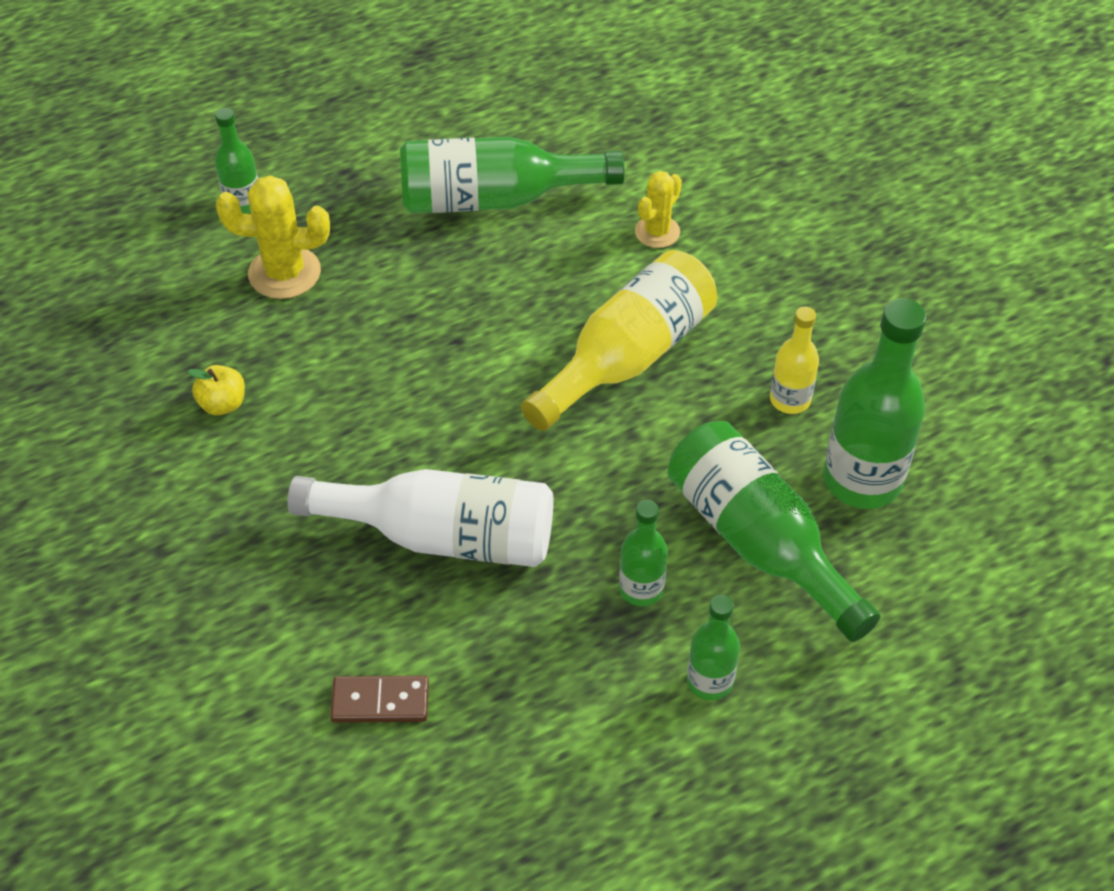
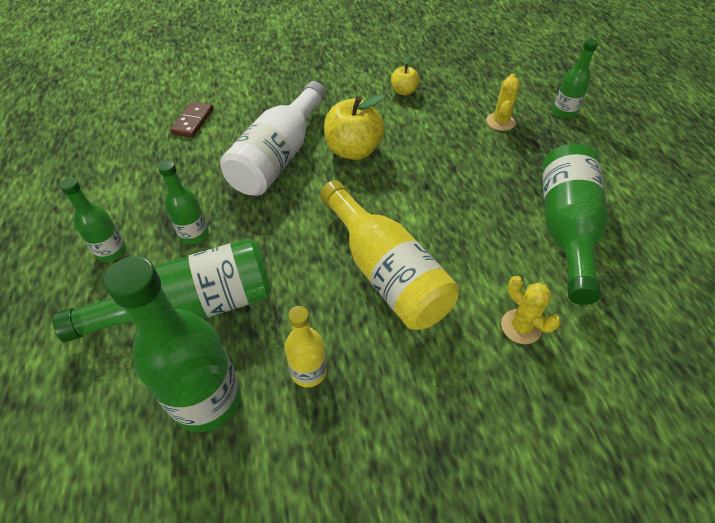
camera: 105 degrees right, 0 degrees up
yellow cactus [216,175,330,299] -> yellow cactus [486,74,520,131], size x0.64
none -> yellow apple [324,94,385,160]

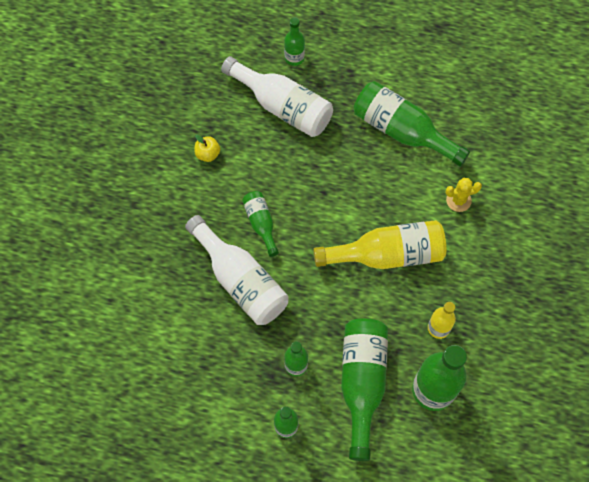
camera: 65 degrees left, 15 degrees up
brown domino [170,101,214,138] -> none
yellow apple [324,94,385,160] -> green bottle [242,191,279,257]
yellow cactus [486,74,520,131] -> white bottle [221,56,333,137]

